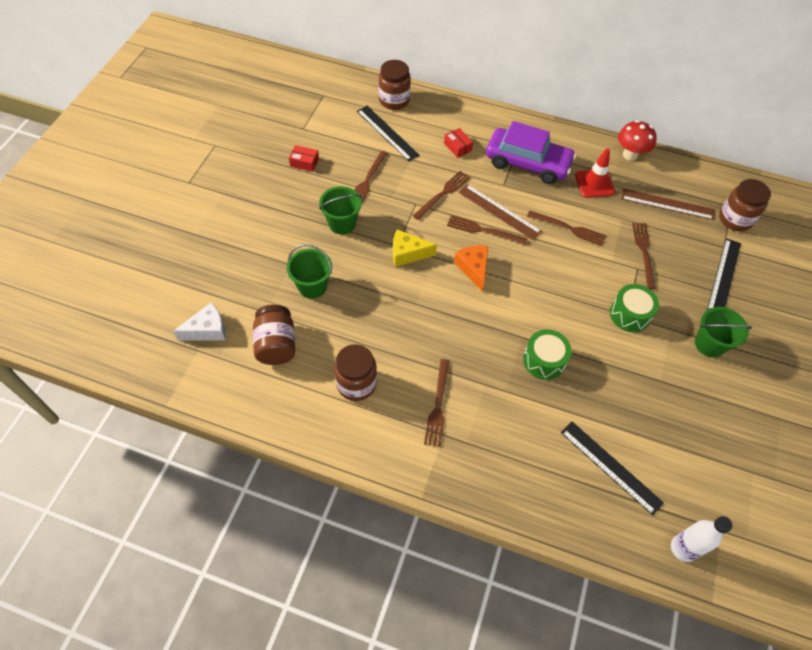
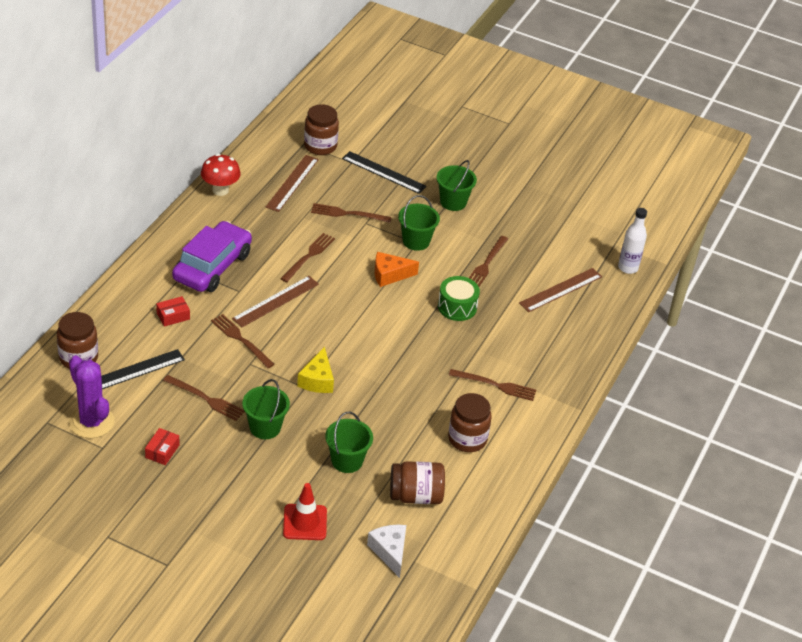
camera: 85 degrees left, 15 degrees down
brown fork [447,215,528,245] -> brown fork moved to [469,236,508,286]
orange cheese [454,245,488,291] -> orange cheese moved to [375,252,419,287]
black ruler [561,422,664,516] -> brown ruler [519,268,602,312]
red traffic cone [575,148,615,198] -> red traffic cone moved to [283,483,327,540]
green drum [610,284,659,332] -> green bucket [398,195,440,251]
none -> purple cactus [69,356,115,438]

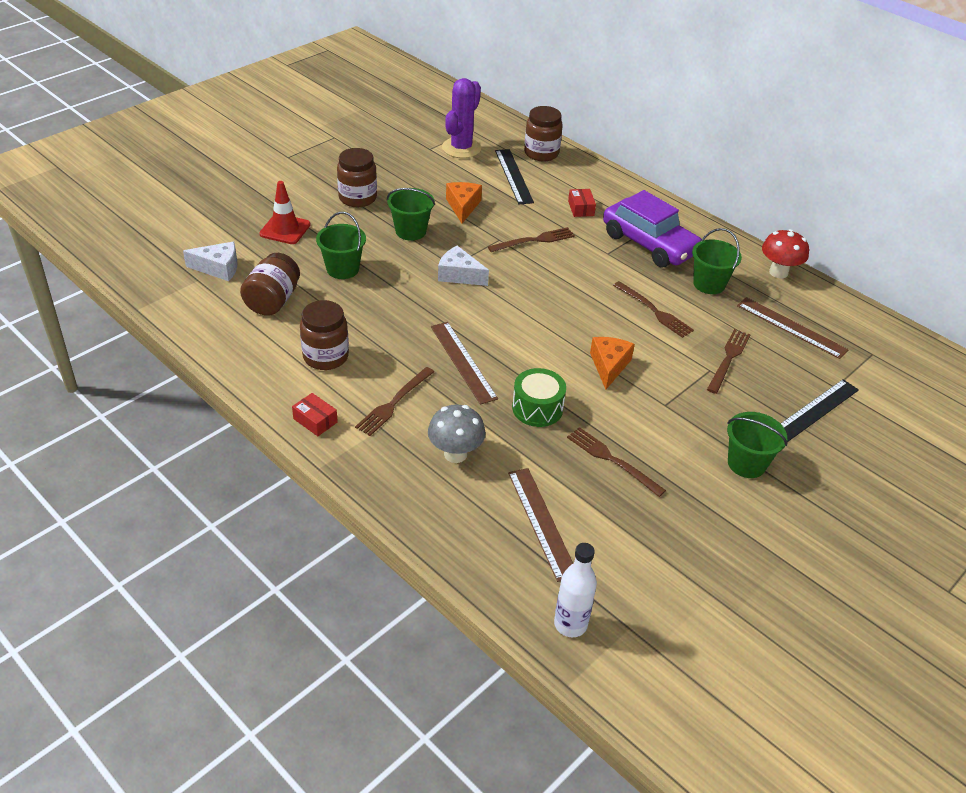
camera: 110 degrees right, 0 degrees up
purple cactus [69,356,115,438] -> purple cactus turned 45 degrees counterclockwise [442,78,481,158]
red box [145,428,180,465] -> red box moved to [292,393,338,436]
brown fork [163,375,245,421] -> orange cheese [446,182,482,223]
brown ruler [232,276,319,327] -> brown ruler moved to [431,322,498,405]
yellow cheese [297,347,334,393] -> white cheese [438,246,489,286]
brown jar [304,104,339,155] -> brown jar moved to [337,148,377,207]
green bucket [398,195,440,251] -> green bucket moved to [692,228,742,294]
none -> grey mushroom [428,405,486,463]

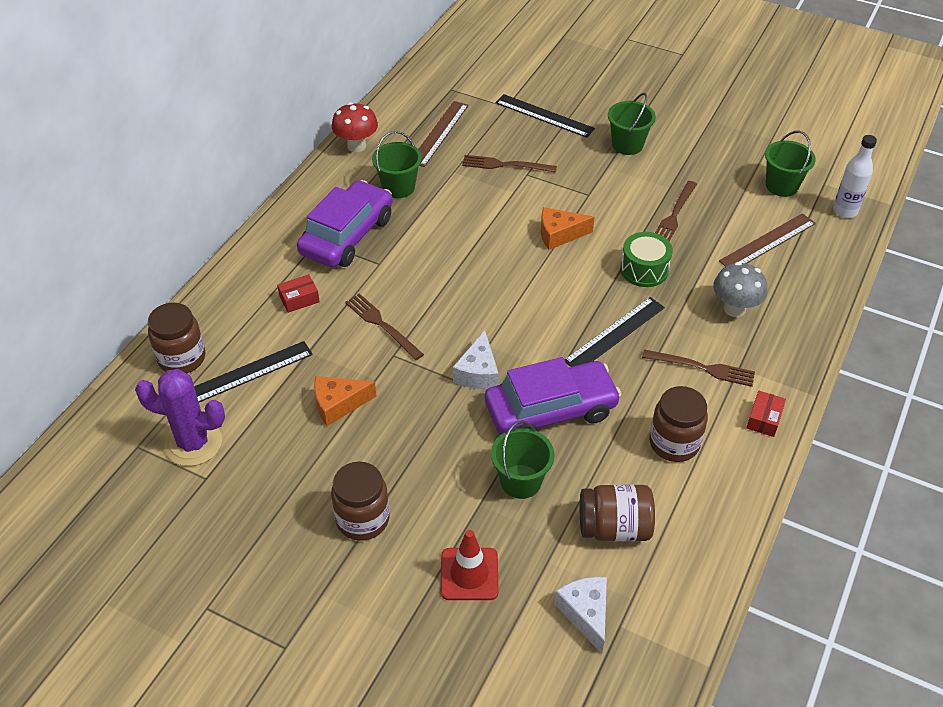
camera: 105 degrees left, 5 degrees up
green bucket [387,188,435,241] -> green bucket moved to [765,131,816,197]
brown ruler [431,322,498,405] -> black ruler [564,297,665,367]
brown fork [613,281,694,338] -> none
none -> purple car [485,357,621,435]

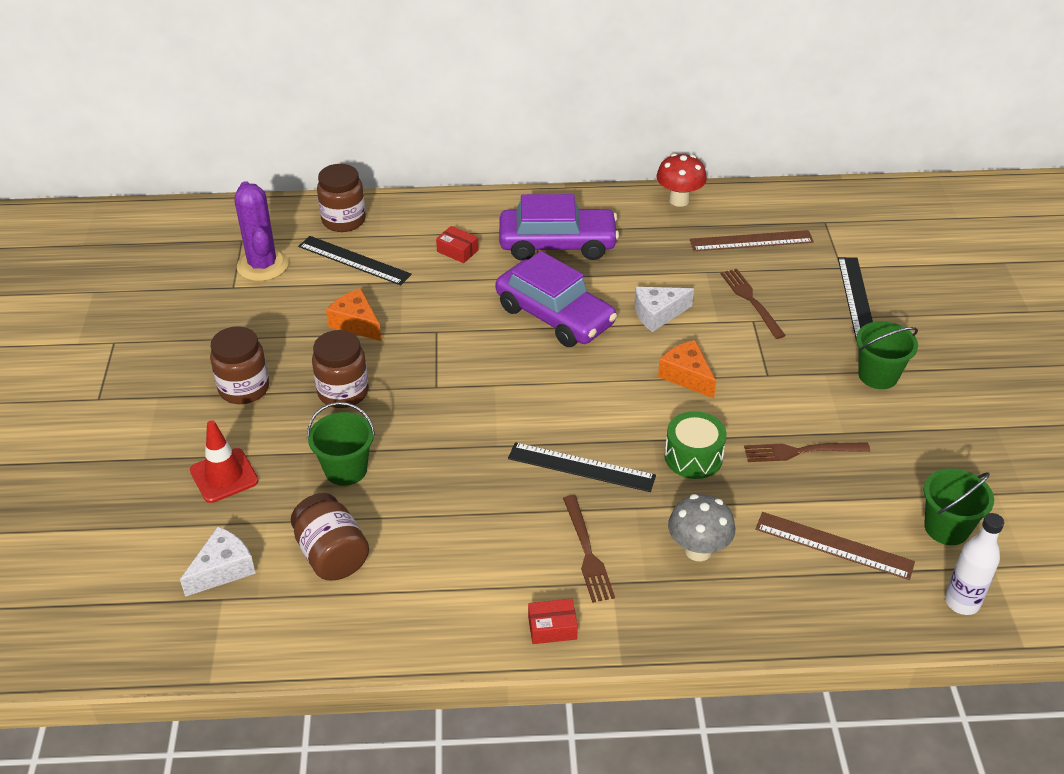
camera: 60 degrees right, 5 degrees down
brown fork [345,293,424,360] -> none
green bucket [372,131,422,198] -> none
white cheese [453,330,499,389] -> white cheese moved to [634,287,694,332]
purple car [485,357,621,435] -> purple car moved to [496,251,617,347]
brown jar [649,386,708,462] -> brown jar moved to [312,330,369,408]

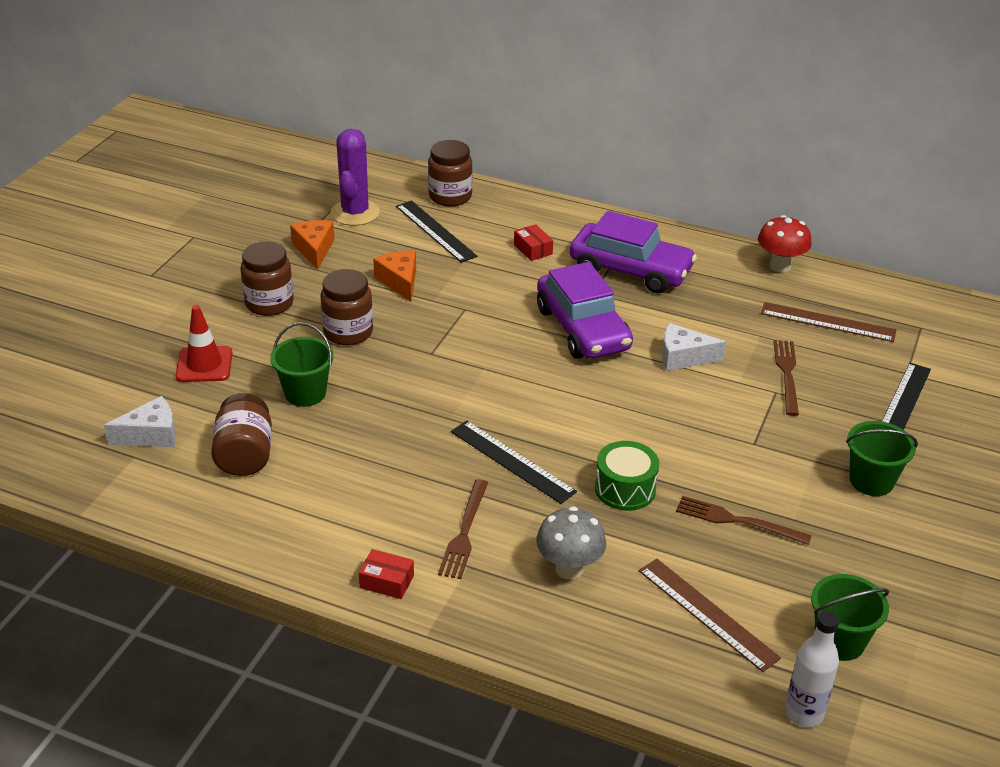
camera: 25 degrees right, 5 degrees down
orange cheese [658,340,716,398] -> orange cheese moved to [290,220,335,269]

